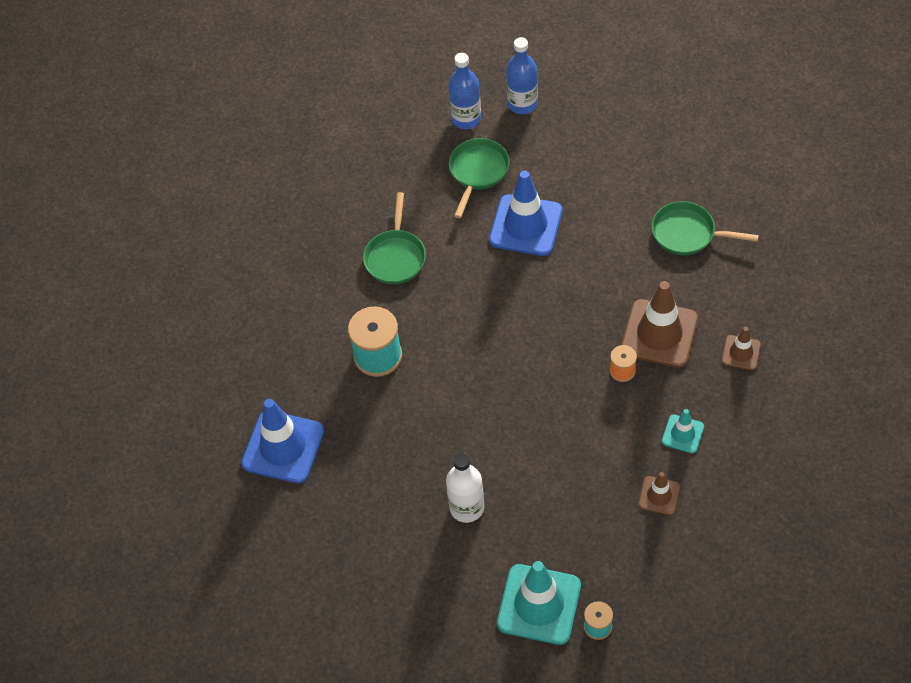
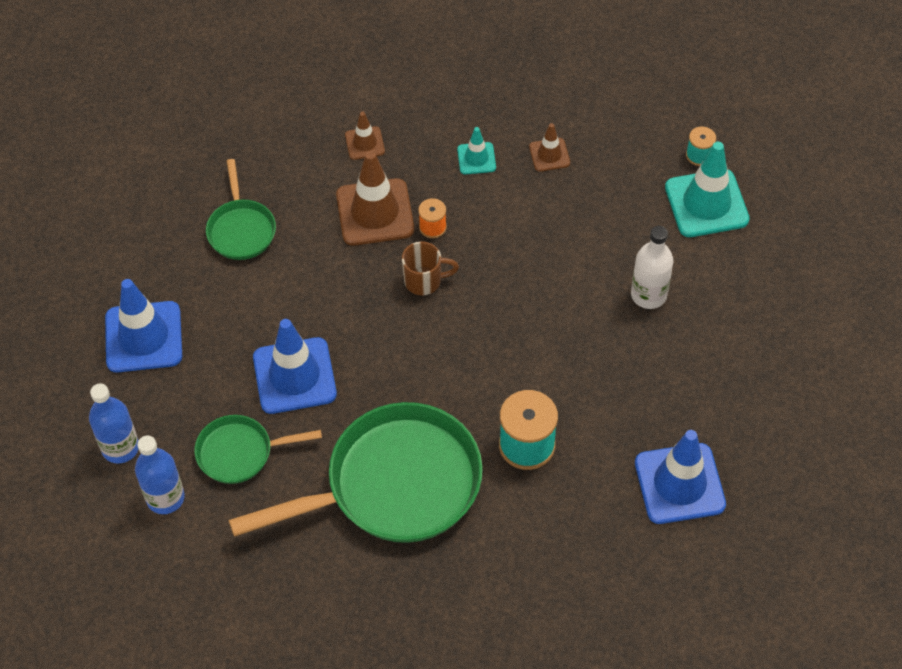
camera: 120 degrees left, 0 degrees up
green pan [363,192,426,285] -> green pan [228,402,483,543], size x1.99
none -> blue traffic cone [105,279,182,373]
none -> brown mug [402,242,459,295]

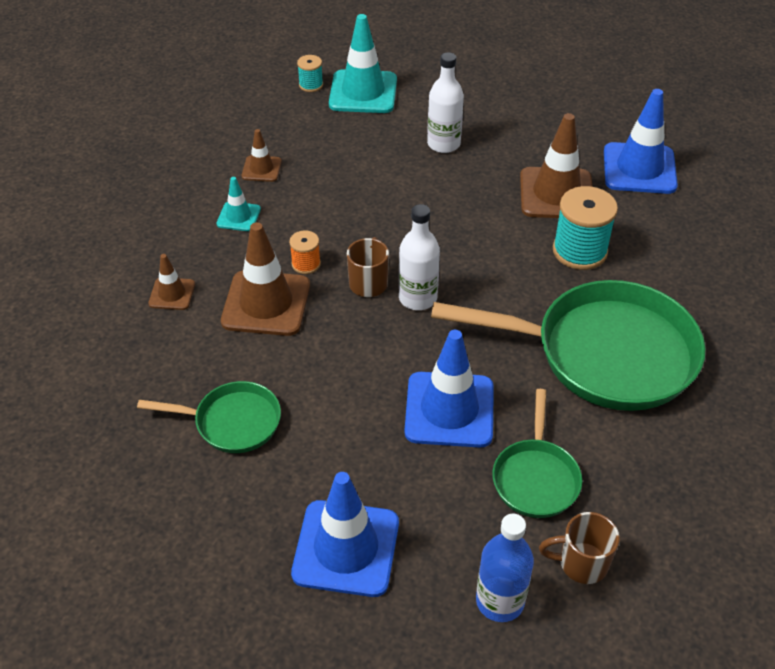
camera: 75 degrees left, 10 degrees down
blue bottle [135,436,185,514] -> brown mug [539,512,619,584]
green pan [228,402,483,543] -> green pan turned 105 degrees clockwise [431,280,705,411]
none -> white bottle [399,204,440,310]
none -> brown traffic cone [520,113,592,218]

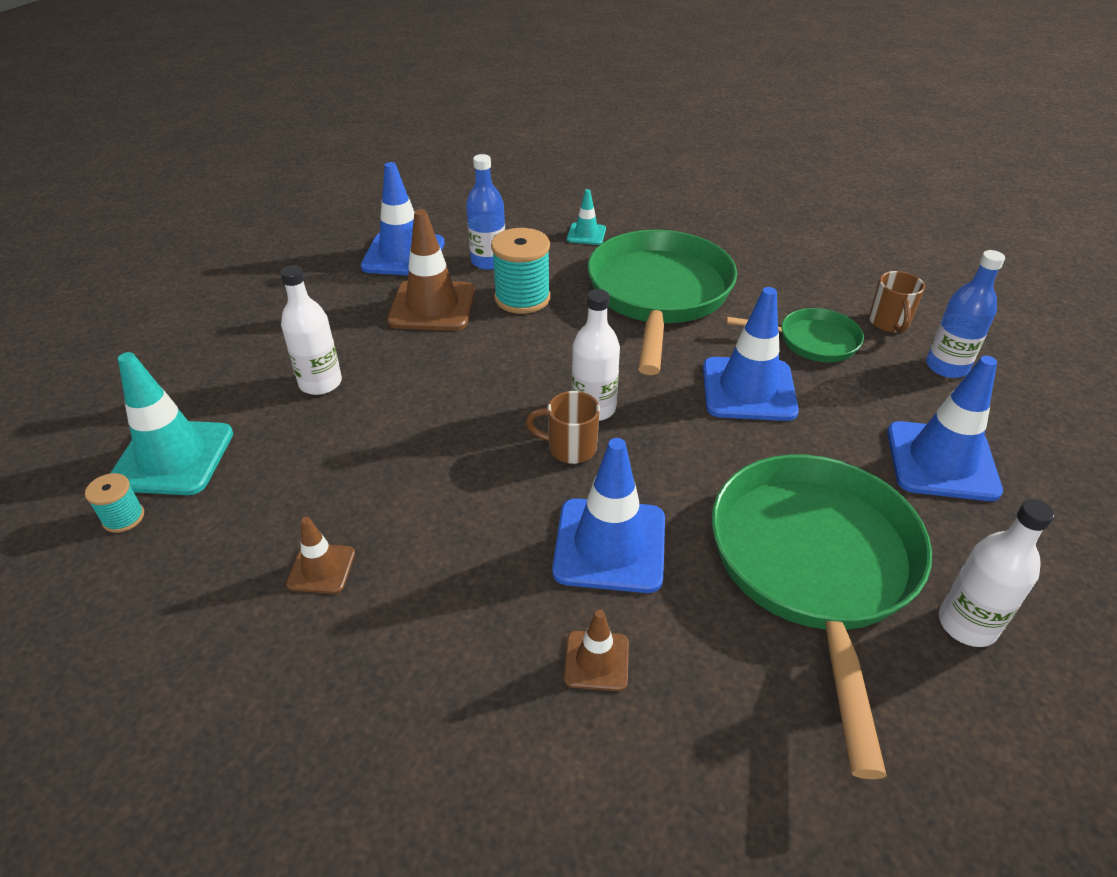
camera: 90 degrees left, 5 degrees down
green pan [137,381,281,453] -> green pan [712,455,932,779], size x1.99
turquoise traffic cone [216,177,261,231] -> turquoise traffic cone moved to [567,189,606,245]
brown traffic cone [221,222,310,336] -> blue traffic cone [552,438,665,593]
orange spool [289,230,321,274] -> none
none -> blue bottle [466,154,505,270]
none -> white bottle [939,499,1055,647]

